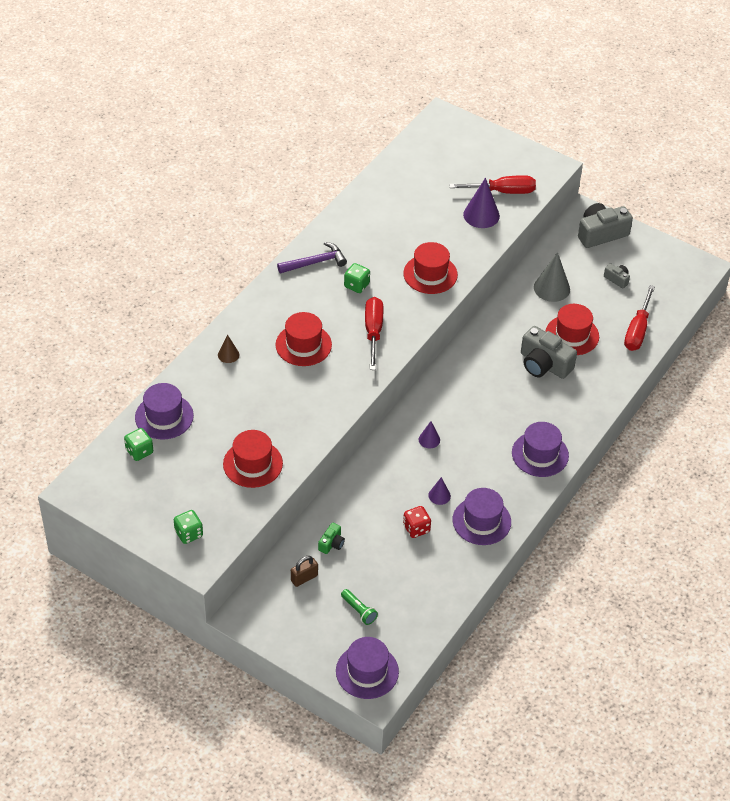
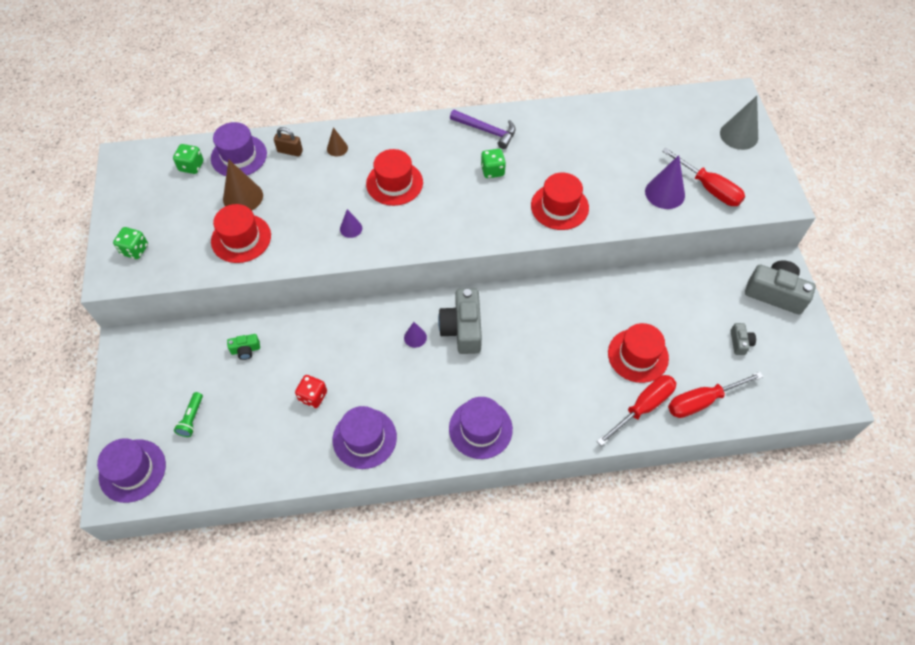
camera: 50 degrees right, 10 degrees up
brown padlock [291,556,318,587] -> brown padlock moved to [274,127,303,157]
red screwdriver [365,297,383,370] -> red screwdriver moved to [597,375,676,446]
purple cone [428,477,451,505] -> purple cone moved to [340,209,362,238]
grey camera [521,326,577,379] -> grey camera moved to [438,288,482,354]
grey cone [534,252,570,302] -> grey cone moved to [720,96,758,150]
none -> brown cone [223,160,263,211]

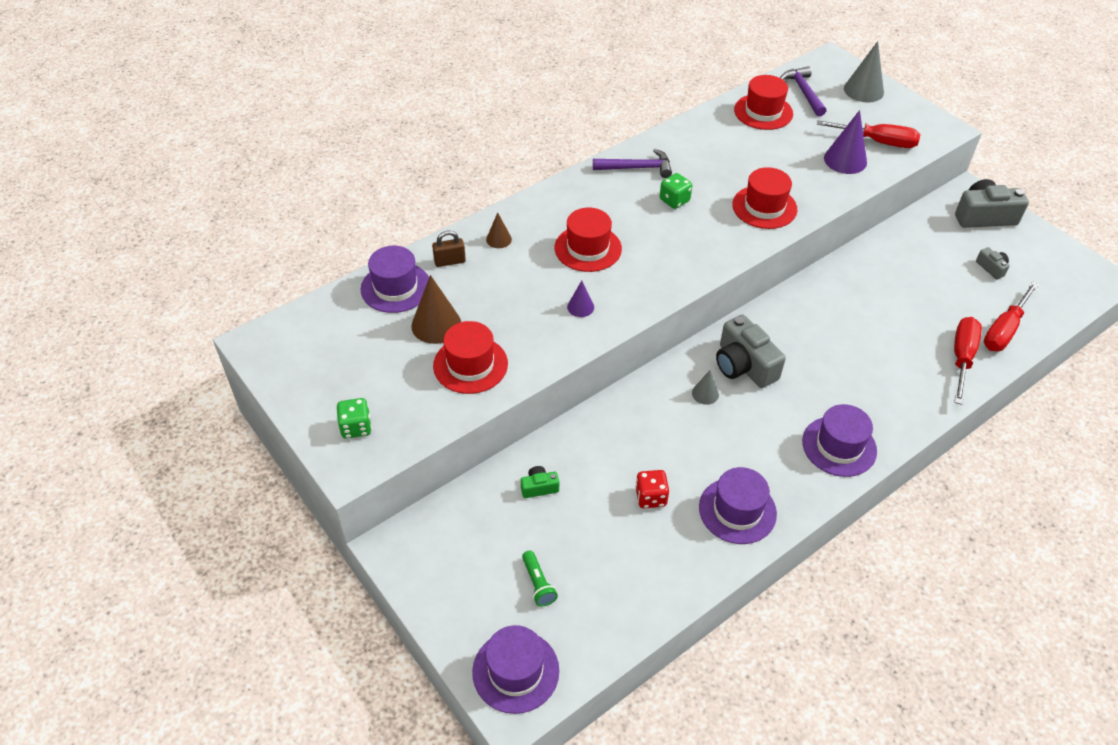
camera: 30 degrees left, 10 degrees down
green dice [173,144,204,174] -> none
green camera [227,334,260,360] -> green camera turned 150 degrees counterclockwise [521,466,559,498]
purple cone [404,322,427,348] -> grey cone [692,370,719,405]
red hat [608,323,669,383] -> red hat moved to [734,75,793,130]
none -> purple hammer [780,66,826,117]

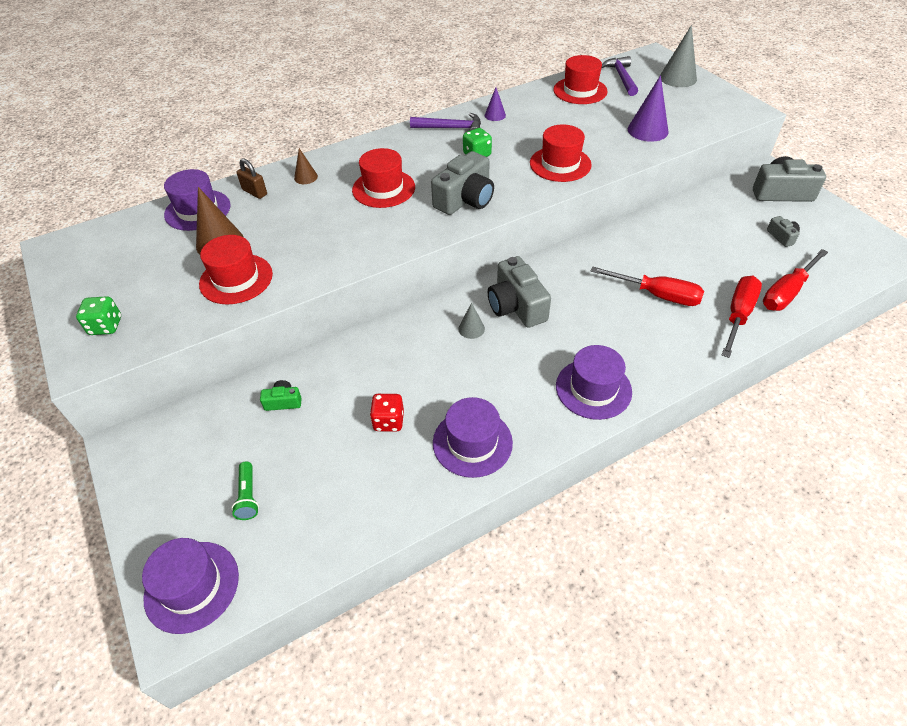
camera: 10 degrees right, 0 degrees up
brown padlock [432,231,466,267] -> brown padlock turned 45 degrees clockwise [237,158,267,199]
purple cone [567,281,594,317] -> purple cone moved to [485,88,506,121]
red screwdriver [817,120,920,148] -> red screwdriver moved to [591,266,704,306]
none -> grey camera [431,151,494,215]

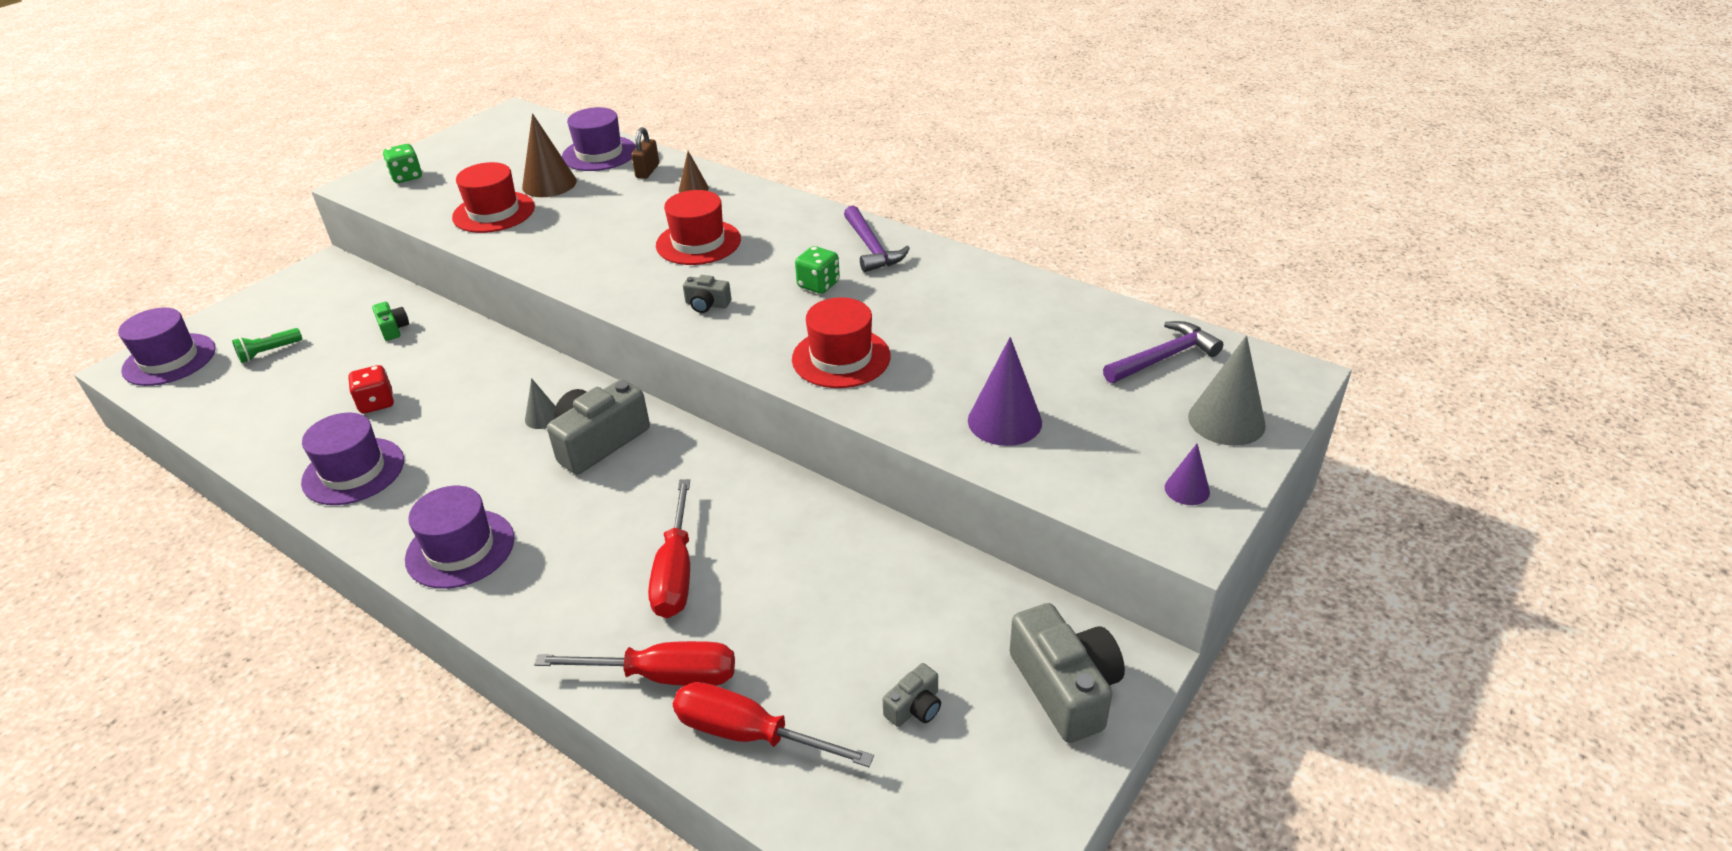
camera: 65 degrees right, 10 degrees down
grey camera [431,151,494,215] -> grey camera [683,275,731,313], size x0.49
purple cone [485,88,506,121] -> purple cone moved to [1165,444,1210,505]
red hat [553,55,608,104] -> none

